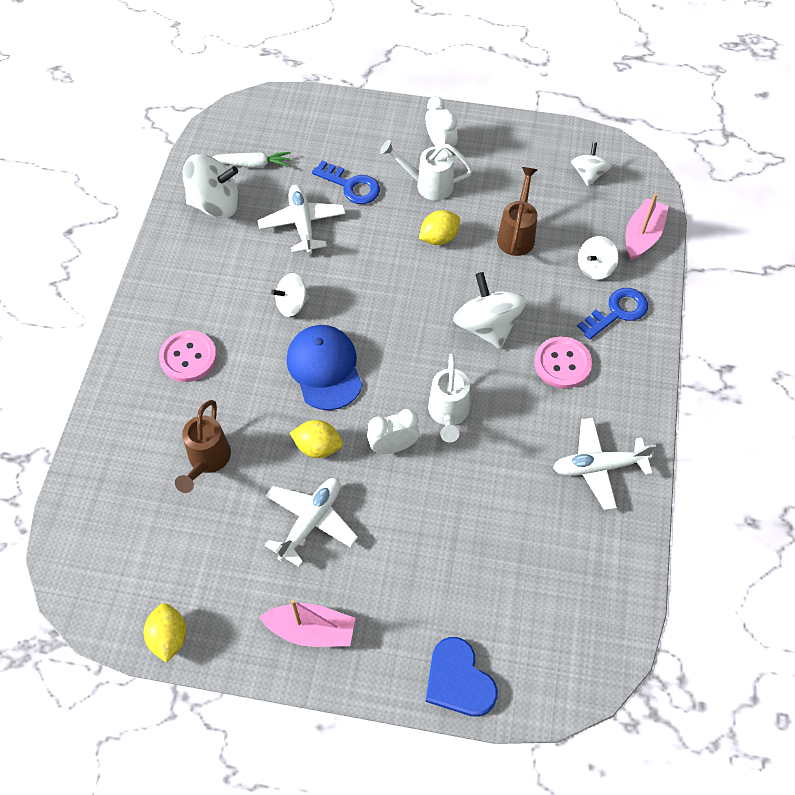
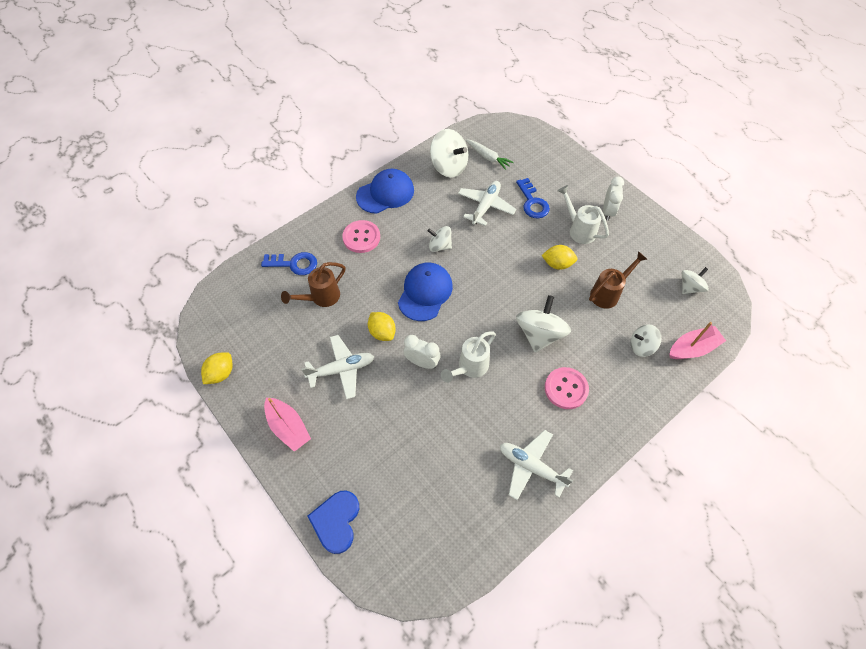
camera: 40 degrees right, 0 degrees up
blue key [577,288,648,340] -> blue key moved to [261,252,317,275]
none -> blue cap [356,169,414,214]

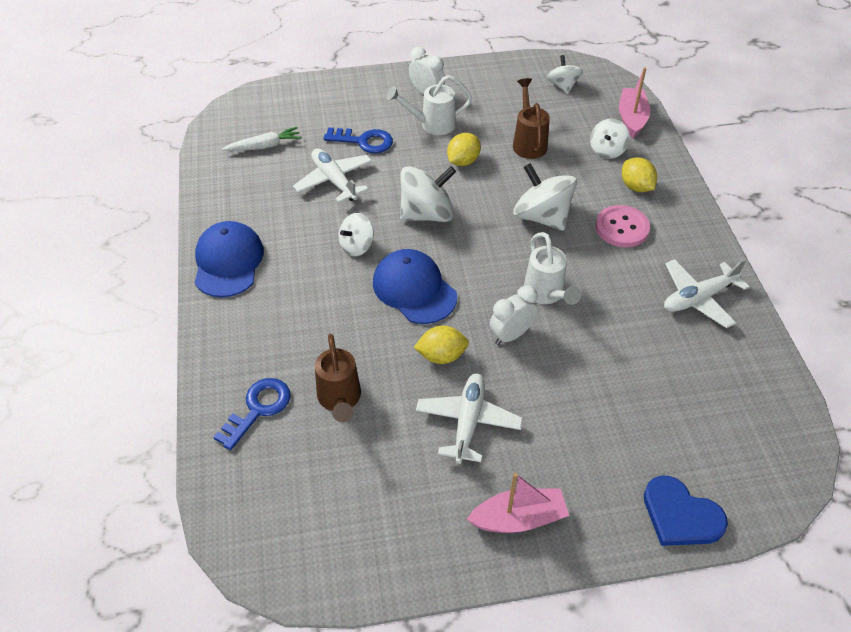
camera: 60 degrees left, 10 degrees down
yellow lemon [201,352,233,384] -> yellow lemon moved to [622,157,657,192]
pink button [342,220,380,253] -> none
white spinning top [430,129,468,178] -> white spinning top moved to [400,166,456,222]

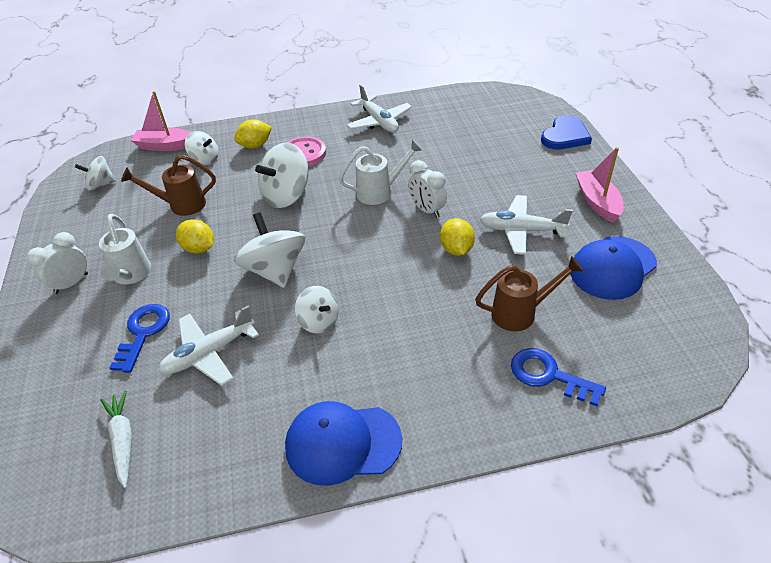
camera: 90 degrees left, 5 degrees down
blue cap [373,249,457,324] -> blue cap moved to [570,236,657,300]

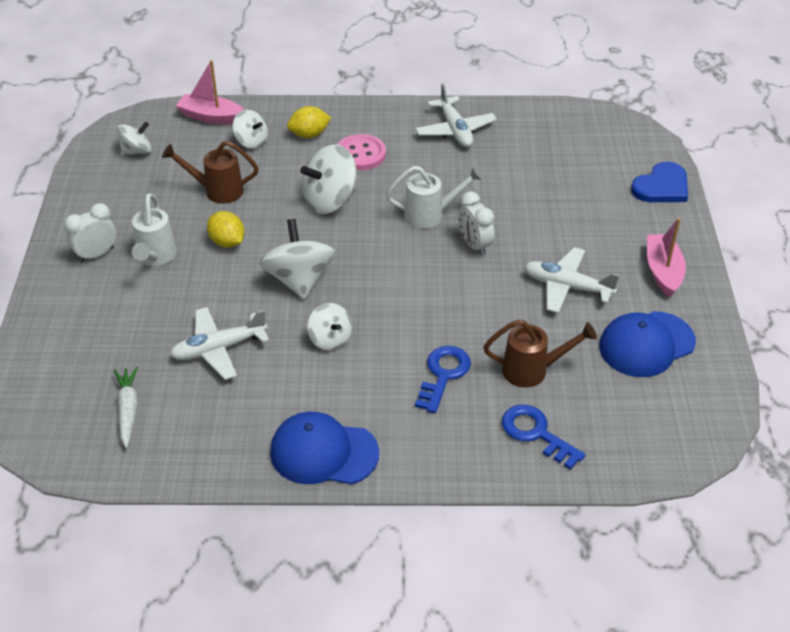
camera: 10 degrees right, 0 degrees up
white spinning top [75,156,116,191] -> white spinning top turned 150 degrees clockwise [117,121,152,156]
blue key [109,304,170,373] -> blue key moved to [415,346,471,413]
yellow lemon [440,218,475,256] -> none

